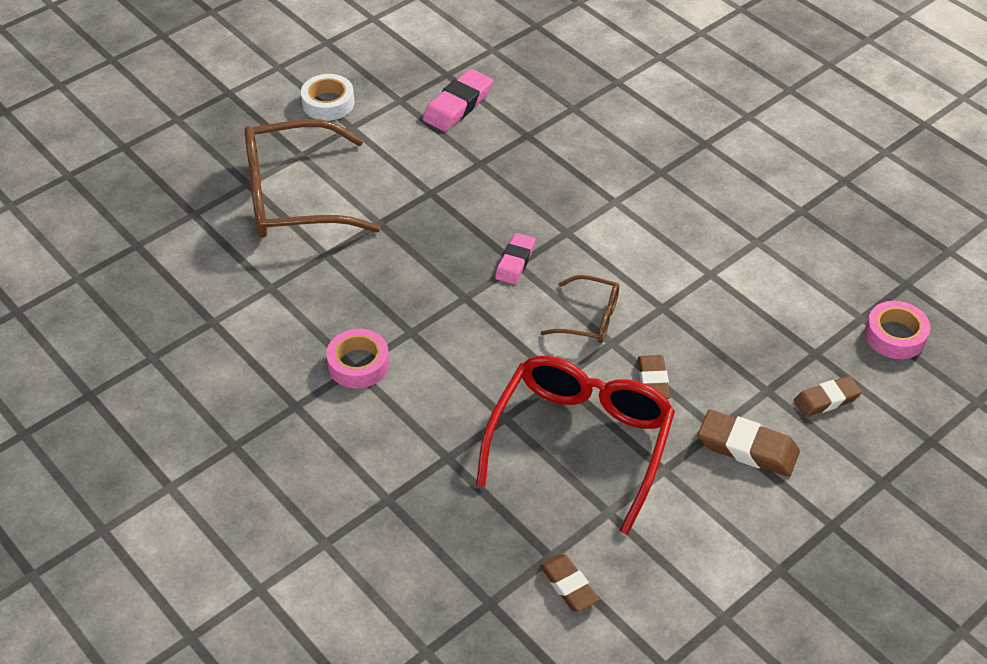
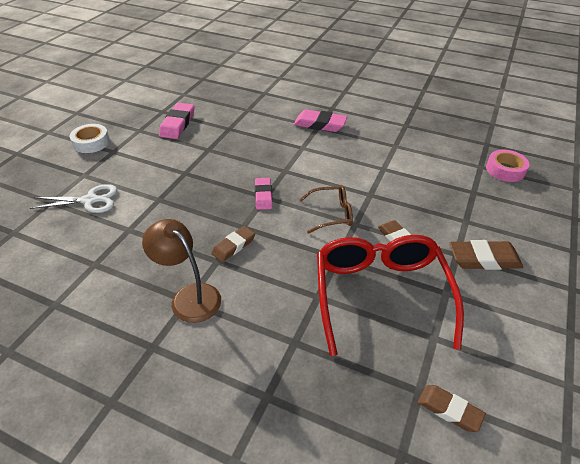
camera: 25 degrees left, 5 degrees down
brown glasses [244,119,380,238] -> white scissors [30,184,117,213]
pink tape [326,329,389,388] -> brown lamp [142,219,221,323]
brown eraser [794,376,862,417] -> brown eraser moved to [211,226,255,262]
none -> pink eraser [293,109,348,132]

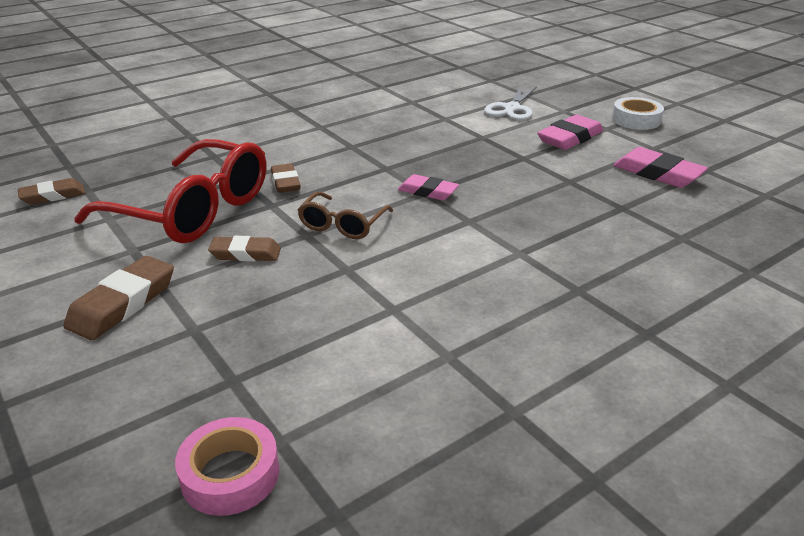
camera: 120 degrees right, 10 degrees down
brown lamp [142,219,221,323] -> none
brown eraser [211,226,255,262] -> brown eraser moved to [271,163,301,193]
pink eraser [293,109,348,132] -> pink eraser moved to [538,115,603,150]

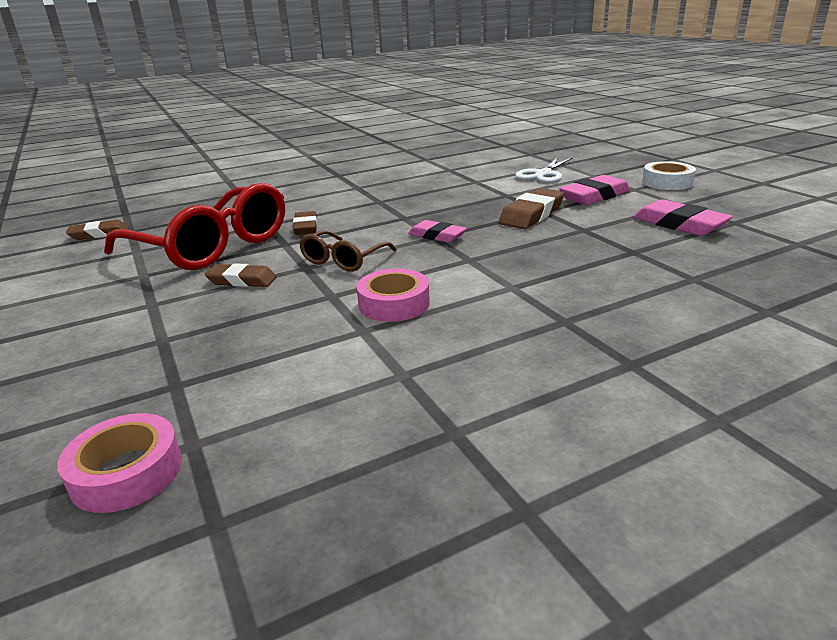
camera: 10 degrees right, 5 degrees down
brown eraser [63,256,174,340] -> brown eraser moved to [499,188,564,229]
none -> pink tape [357,269,430,322]

